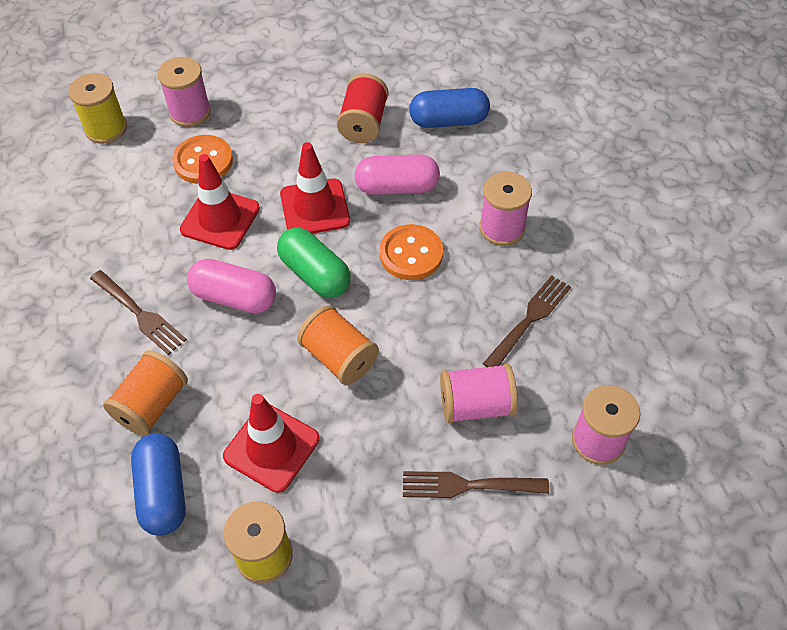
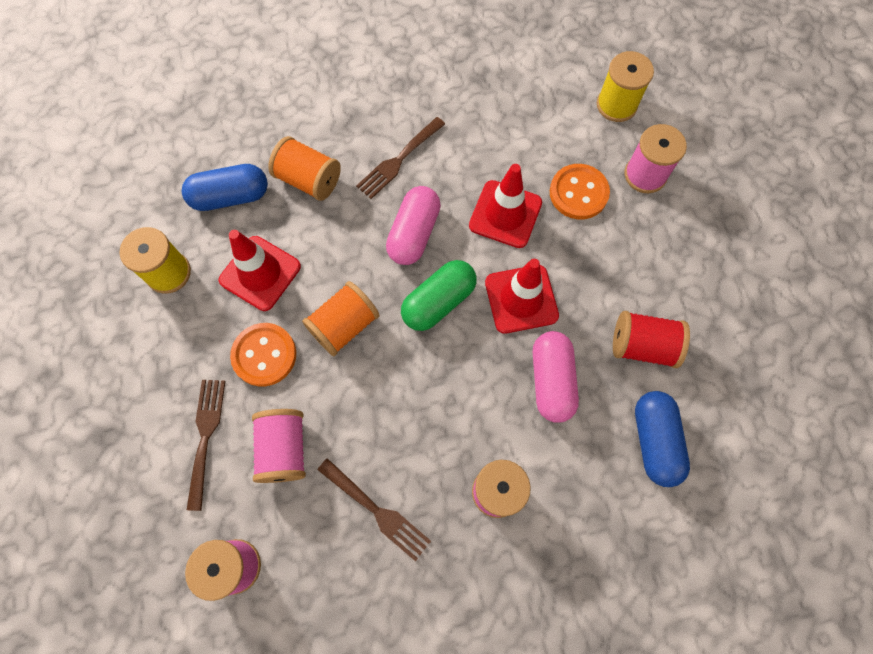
camera: 90 degrees right, 15 degrees up
orange button [380,224,443,280] -> orange button moved to [230,323,296,386]

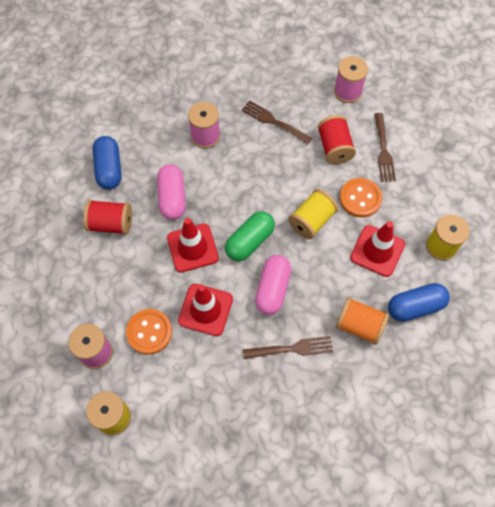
camera: 175 degrees right, 5 degrees down
pink spool [252,409,306,483] -> red spool [318,115,356,164]
orange spool [302,281,380,356] -> yellow spool [288,189,338,239]
brown fork [356,117,445,199] -> brown fork turned 45 degrees clockwise [243,336,333,359]

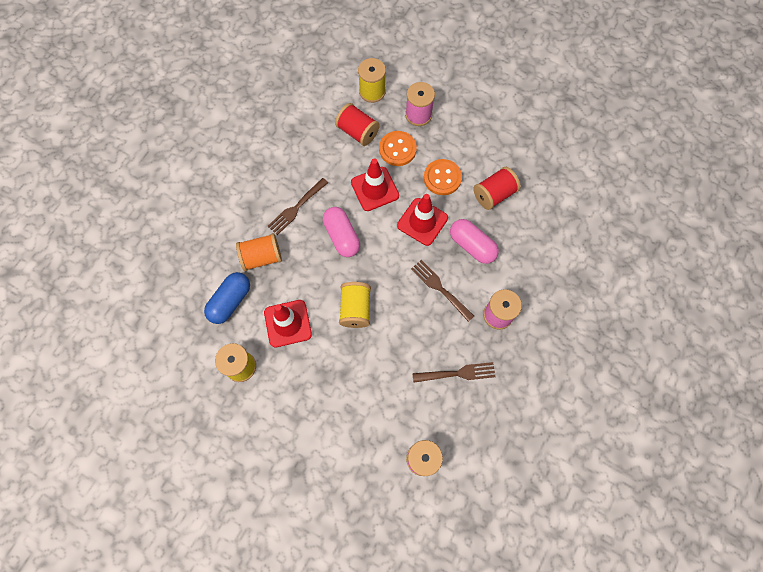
camera: 140 degrees right, 5 degrees up
blue capsule [92,136,122,190] -> none
green capsule [225,211,275,261] -> none
red spool [318,115,356,164] -> red spool moved to [335,103,380,146]
orange button [340,178,382,218] -> orange button moved to [424,159,462,195]
brown fork [374,113,396,182] -> brown fork moved to [411,260,474,322]

